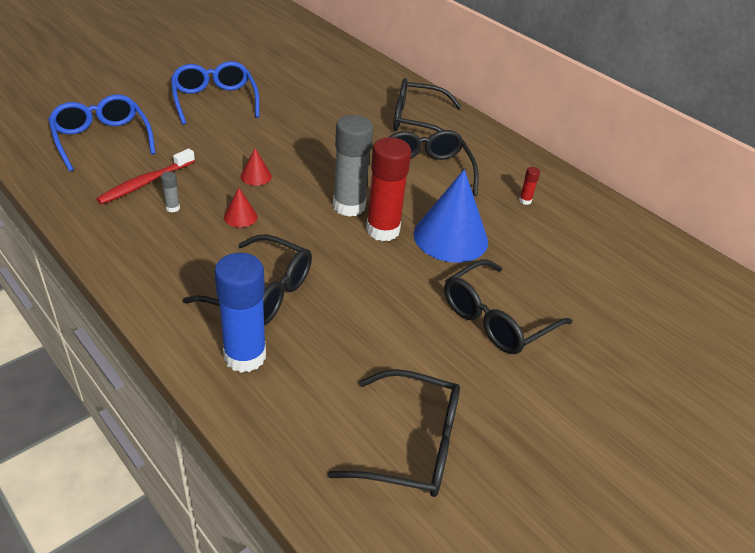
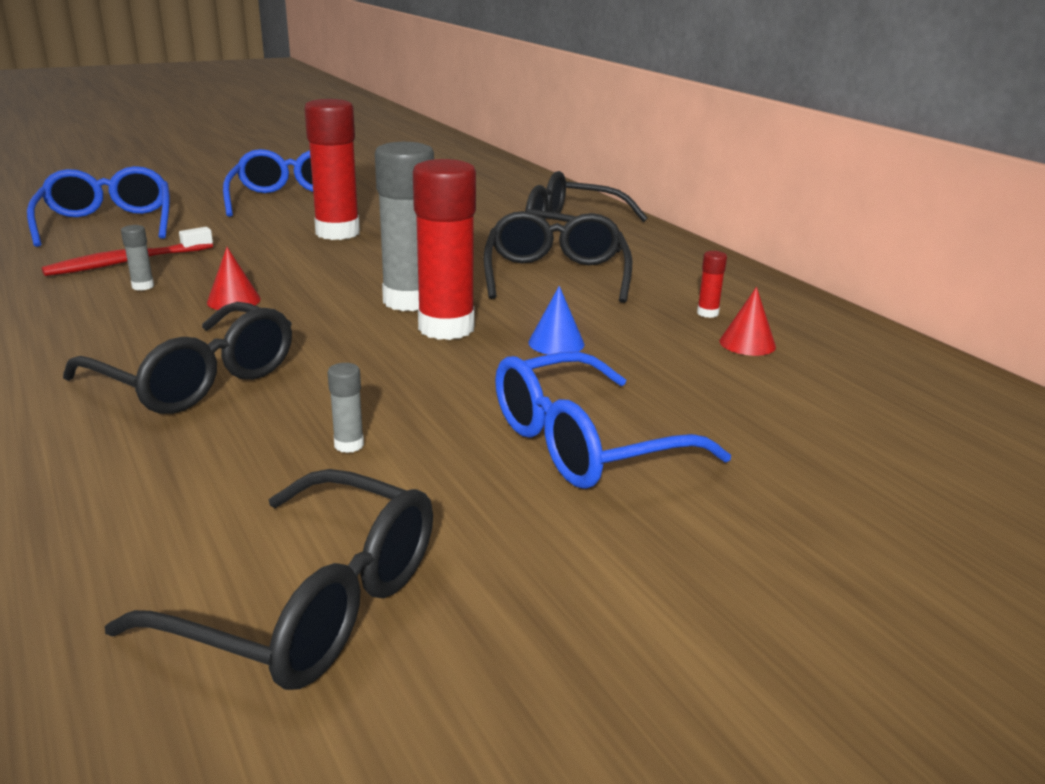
camera: 15 degrees right, 15 degrees down
blue glue stick [214,253,266,373] -> none
red cone [241,148,272,186] -> red cone moved to [720,287,776,356]
blue cone [414,169,488,263] -> blue cone [528,286,585,355], size x0.44
black glasses [444,259,572,354] -> blue glasses [495,352,731,489]
none -> red glue stick [304,99,360,240]
none -> grey glue stick [328,363,364,453]

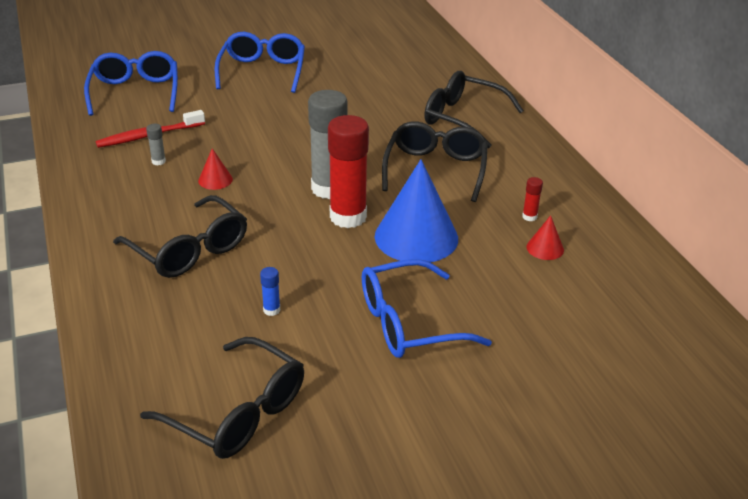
camera: 10 degrees right, 10 degrees up
red glue stick [304,99,360,240] -> none
grey glue stick [328,363,364,453] -> blue glue stick [260,267,280,316]
blue cone [528,286,585,355] -> blue cone [375,159,458,262], size x2.28

